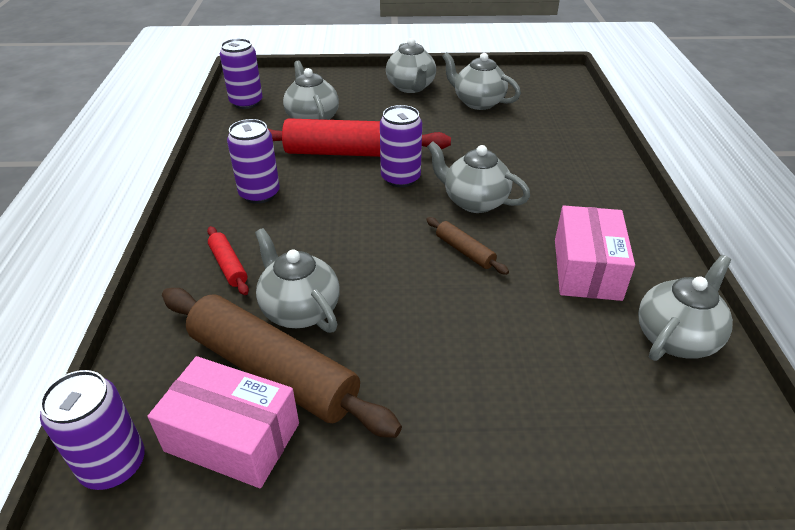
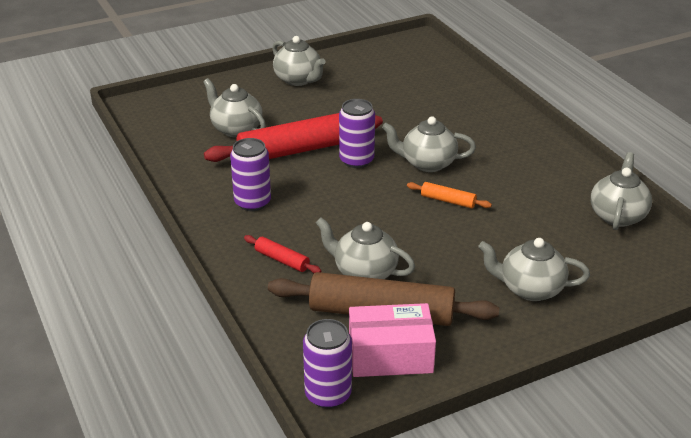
camera: 25 degrees left, 5 degrees down
purple can [220,38,263,109] -> none
brown rolling pin [426,217,509,275] -> orange rolling pin [407,182,492,208]
grey teapot [442,52,521,110] -> grey teapot moved to [479,238,590,301]
pink box [555,206,635,301] -> none

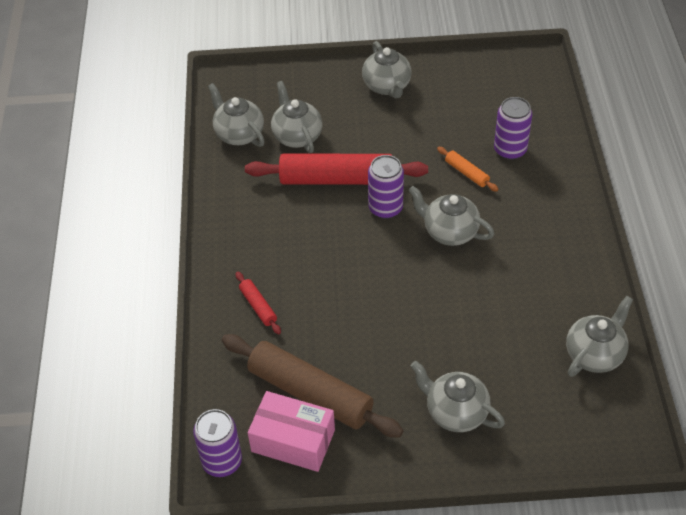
camera: 25 degrees right, 15 degrees up
purple can [230,138,271,211] -> purple can moved to [494,97,532,160]
grey teapot [316,217,415,279] -> grey teapot moved to [208,83,265,147]
orange rolling pin [407,182,492,208] -> orange rolling pin moved to [437,147,498,192]

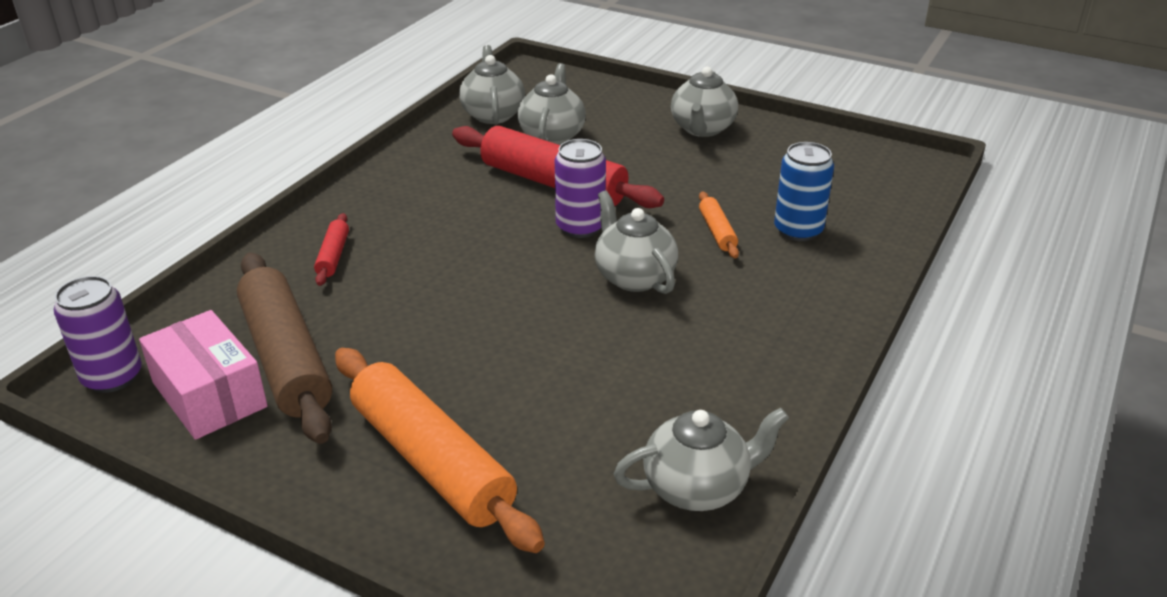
camera: 30 degrees right, 15 degrees down
grey teapot [411,361,505,432] -> orange rolling pin [335,348,545,553]
purple can [494,97,532,160] -> blue can [774,142,834,241]

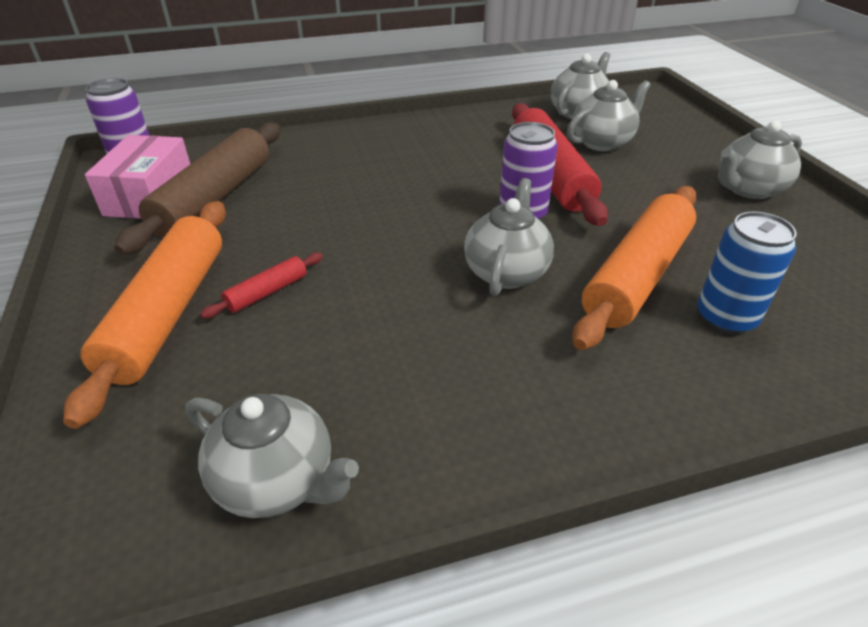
camera: 45 degrees right, 5 degrees up
red rolling pin [314,213,349,286] -> red rolling pin moved to [200,253,323,319]
orange rolling pin [699,192,739,258] -> orange rolling pin [573,186,697,350], size x2.25

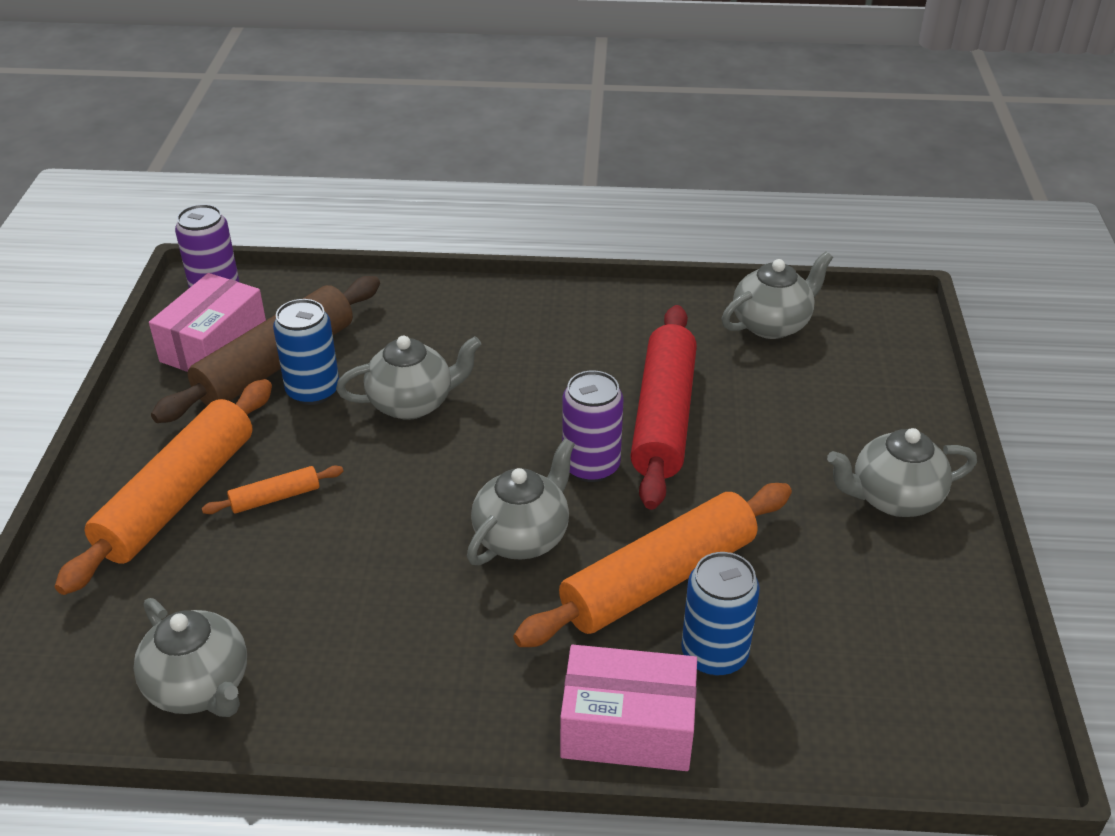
camera: 20 degrees right, 0 degrees up
red rolling pin [200,253,323,319] -> orange rolling pin [202,465,343,514]
grey teapot [567,80,651,151] -> grey teapot moved to [336,336,481,420]
none -> blue can [273,299,339,405]
none -> pink box [560,645,697,771]

